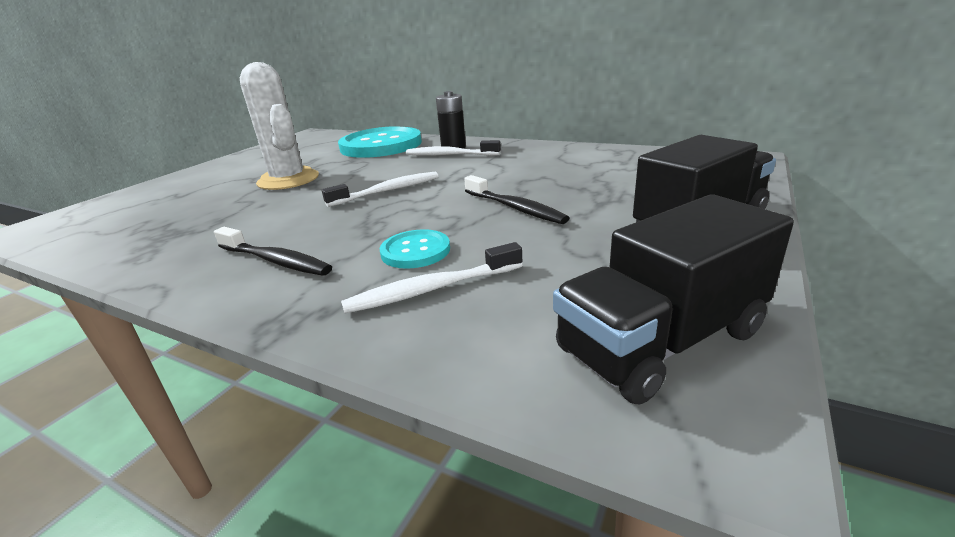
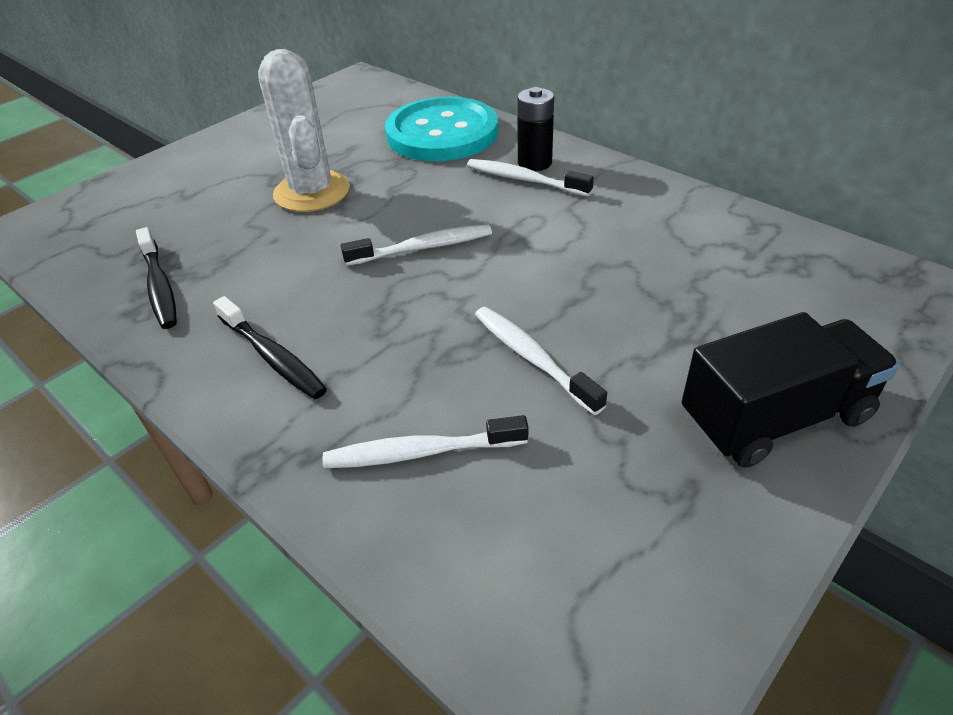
camera: 15 degrees right, 15 degrees up
turquoise button [380,229,450,269] -> none
black toothbrush [464,175,569,224] -> black toothbrush moved to [136,227,177,329]
black truck [553,194,794,404] -> none
none -> white toothbrush [475,307,607,415]

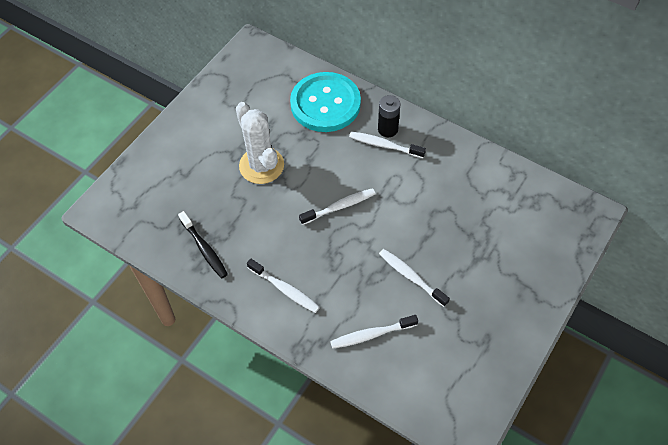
camera: 10 degrees left, 15 degrees up
black toothbrush [213,296,327,399] -> white toothbrush [247,259,320,313]
black truck [682,312,900,468] -> none

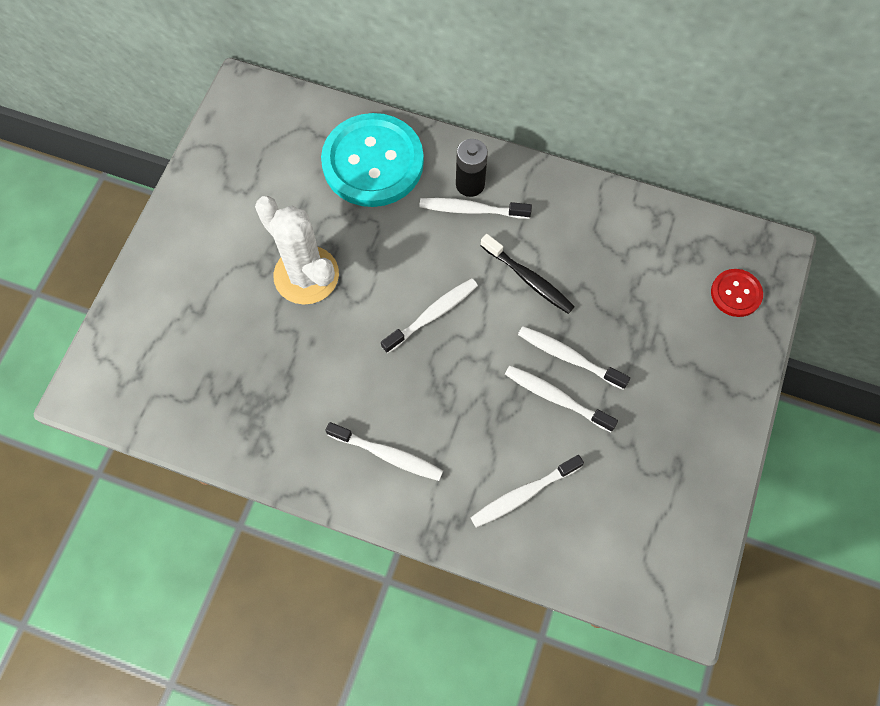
camera: 15 degrees left, 10 degrees up
black toothbrush [178,211,228,278] -> black toothbrush moved to [480,234,575,314]
none -> white toothbrush [518,326,630,390]
none -> red button [711,269,763,317]

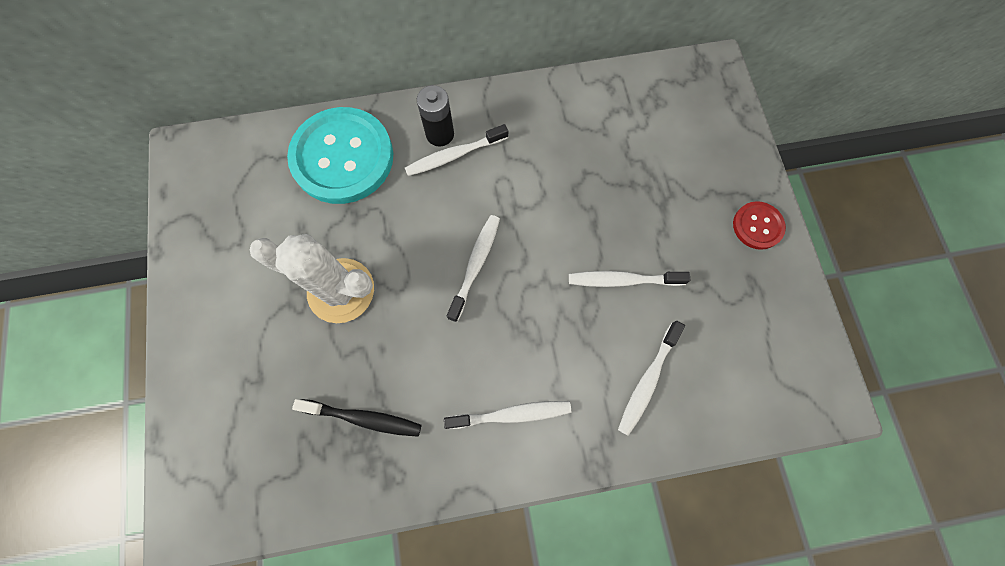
camera: 30 degrees left, 5 degrees up
black toothbrush [480,234,575,314] -> black toothbrush moved to [292,399,421,437]
white toothbrush [518,326,630,390] -> none
red button [711,269,763,317] -> red button moved to [733,201,786,250]

